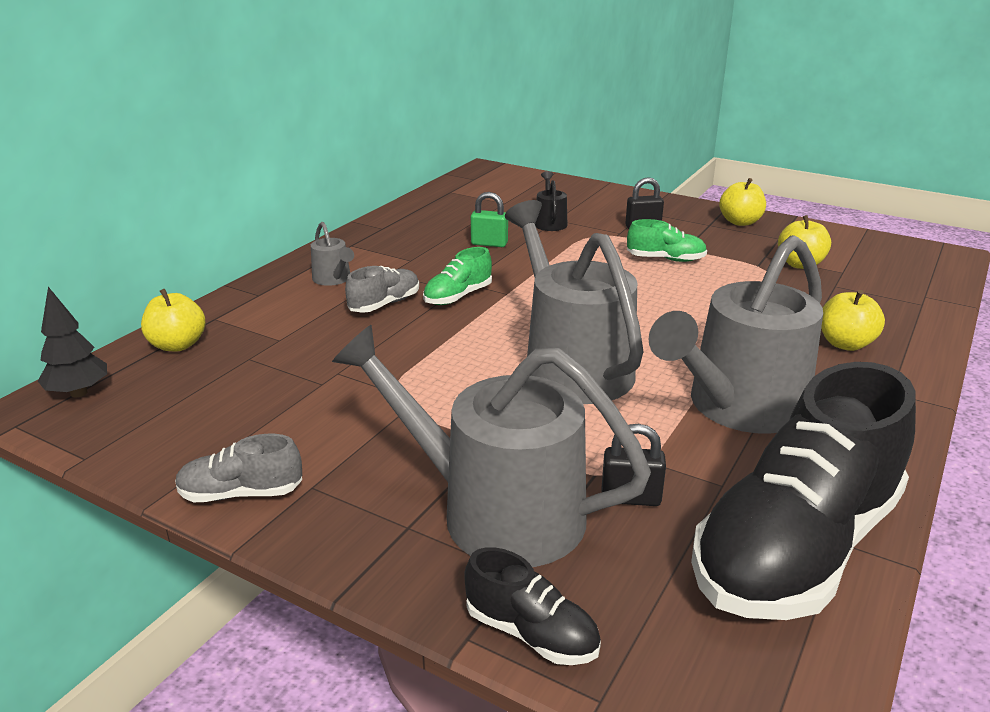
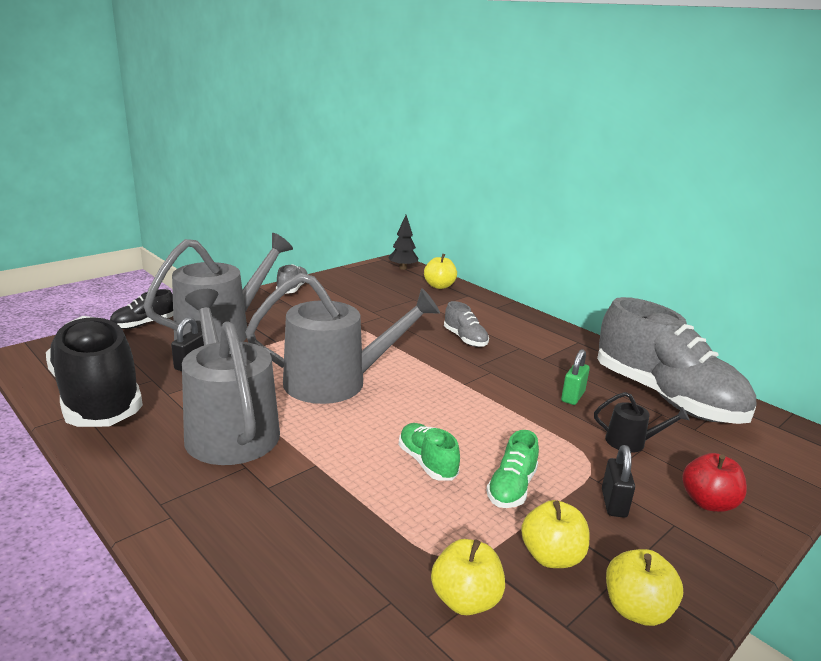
camera: 105 degrees right, 5 degrees down
grey watering can [311,222,354,286] -> none
green shoe [423,247,492,305] -> green shoe moved to [399,423,460,481]
yellow apple [821,290,885,351] -> yellow apple moved to [521,500,589,568]
none -> grey shoe [597,297,756,424]
none -> red apple [682,453,747,512]

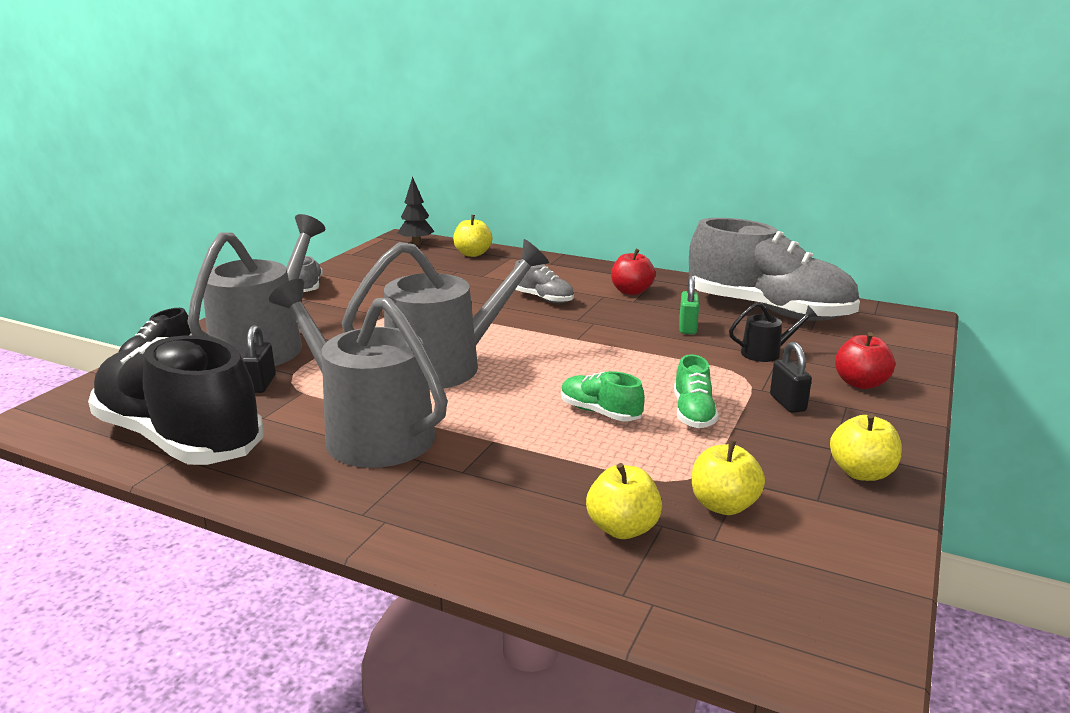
camera: 20 degrees left, 0 degrees up
yellow apple [521,500,589,568] -> yellow apple moved to [586,463,662,539]
none -> red apple [611,249,655,295]

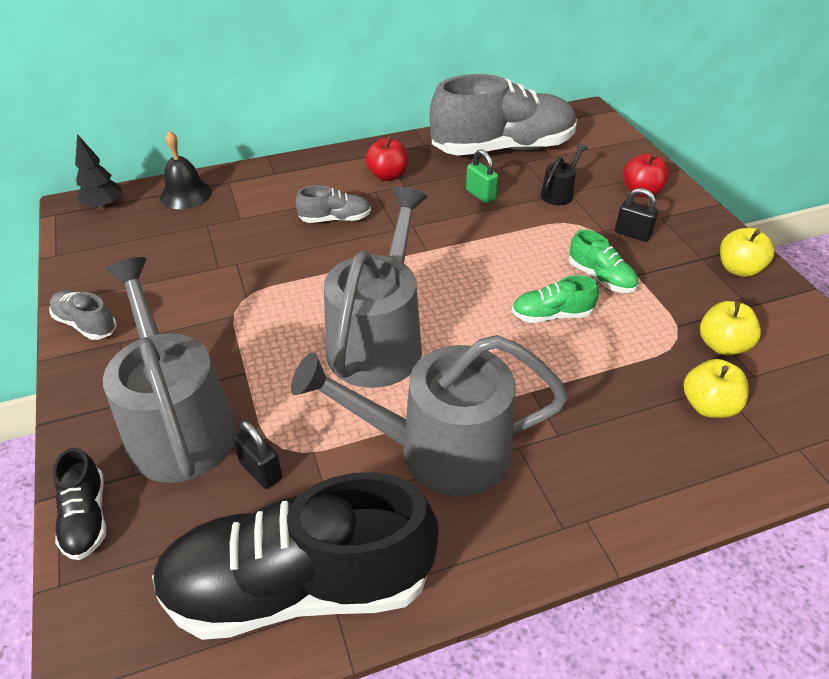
camera: 45 degrees left, 20 degrees up
yellow apple [453,215,492,257] -> black bell [160,131,212,209]

